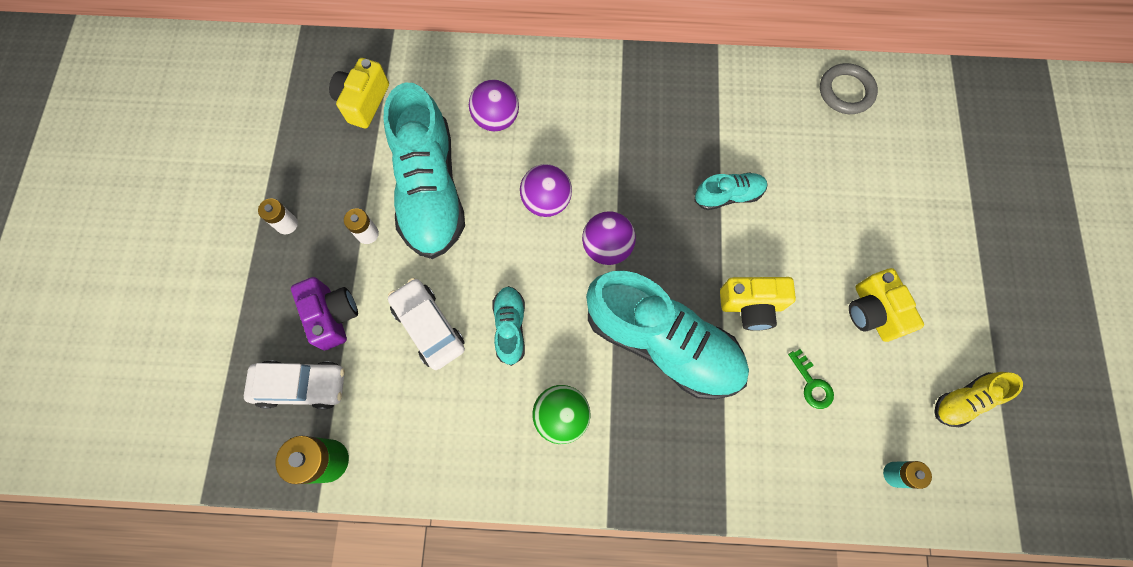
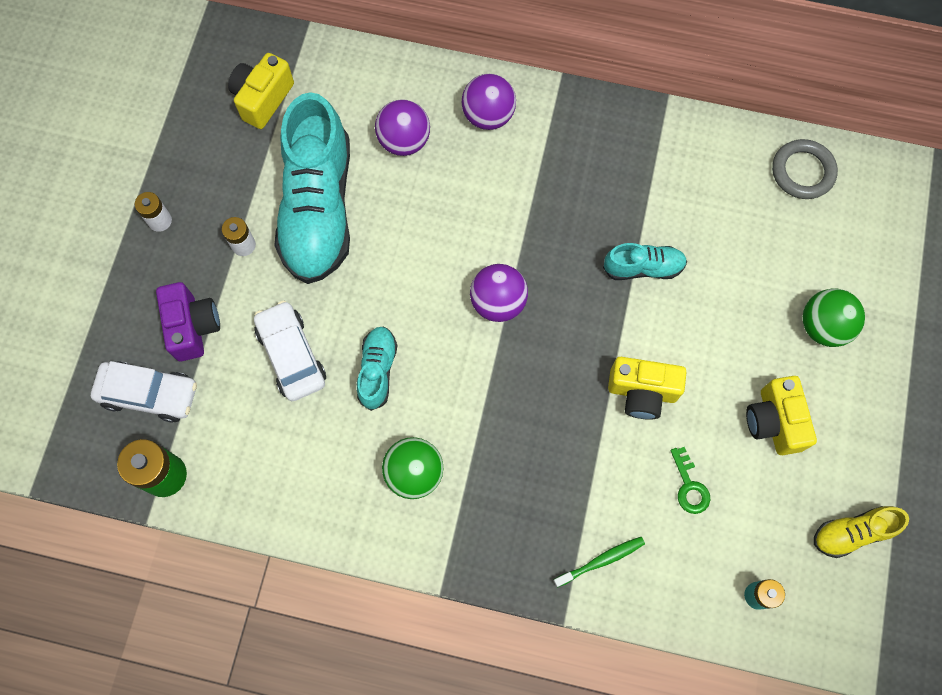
camera: 10 degrees right, 0 degrees up
purple ball [520,164,572,217] -> purple ball moved to [462,74,516,130]
turquoise shoe [586,271,749,400] -> none
none -> green toothbrush [554,537,645,588]
none -> green ball [803,288,865,347]

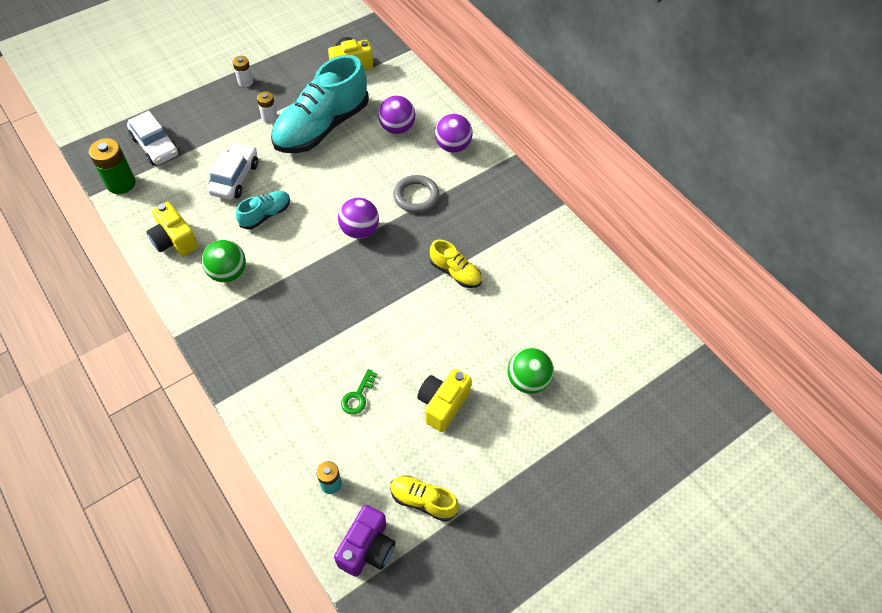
camera: 40 degrees right, 15 degrees down
purple camera [156,282,220,361] -> purple camera moved to [334,505,396,577]
green toothbrush [554,537,645,588] -> none
turquoise shoe [603,243,687,280] -> yellow shoe [430,240,482,288]
yellow camera [608,357,687,420] -> yellow camera moved to [146,202,198,256]
grey ring [772,139,838,199] -> grey ring moved to [393,175,440,213]

